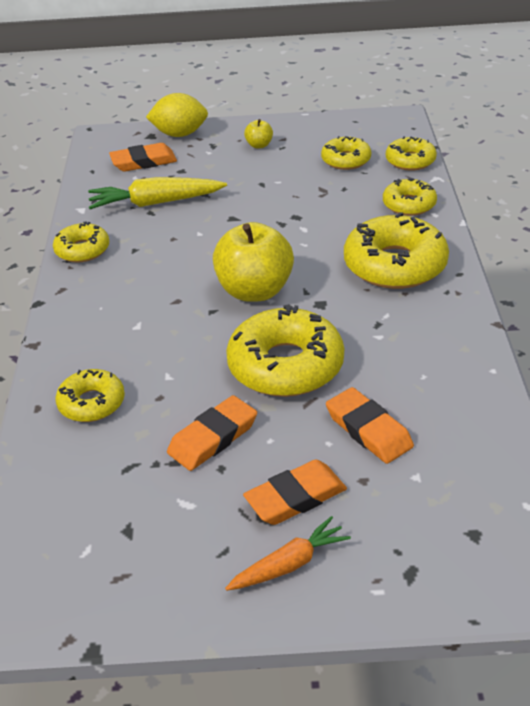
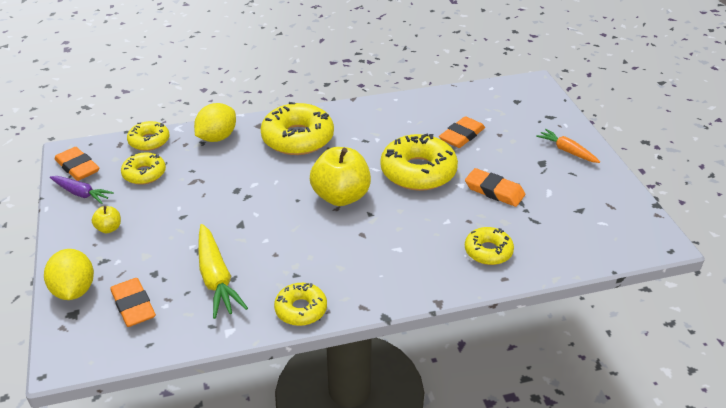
camera: 105 degrees left, 0 degrees up
orange eraser [243,460,347,525] -> orange eraser moved to [55,147,99,181]
yellow donut [383,178,437,216] -> yellow lemon [194,103,236,142]
none -> purple carrot [50,176,114,204]

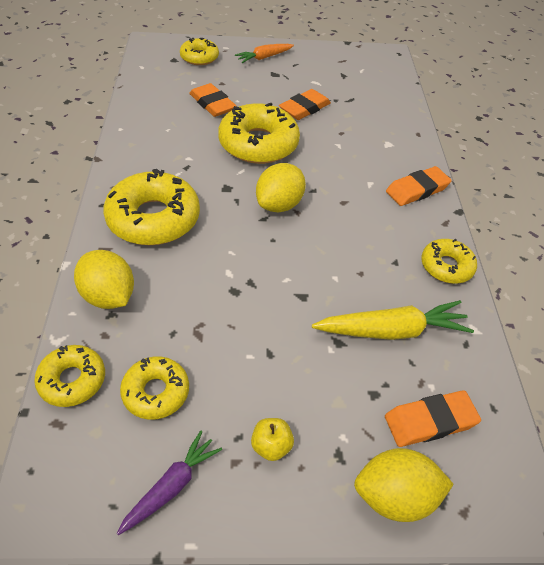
camera: 80 degrees left, 10 degrees up
orange eraser [55,147,99,181] -> orange eraser moved to [386,166,452,206]
yellow apple [310,147,371,206] -> yellow lemon [256,163,306,212]
yellow donut [465,227,514,265] -> yellow donut moved to [180,38,219,65]

